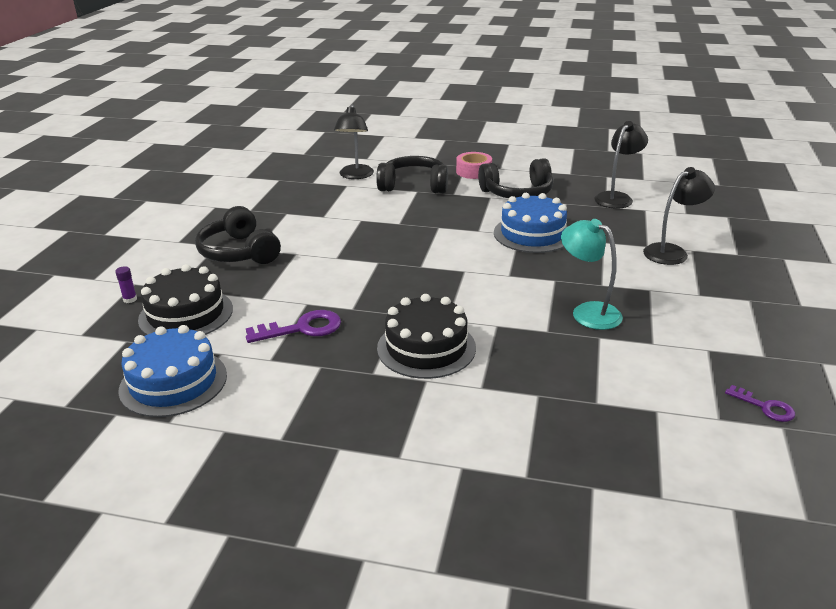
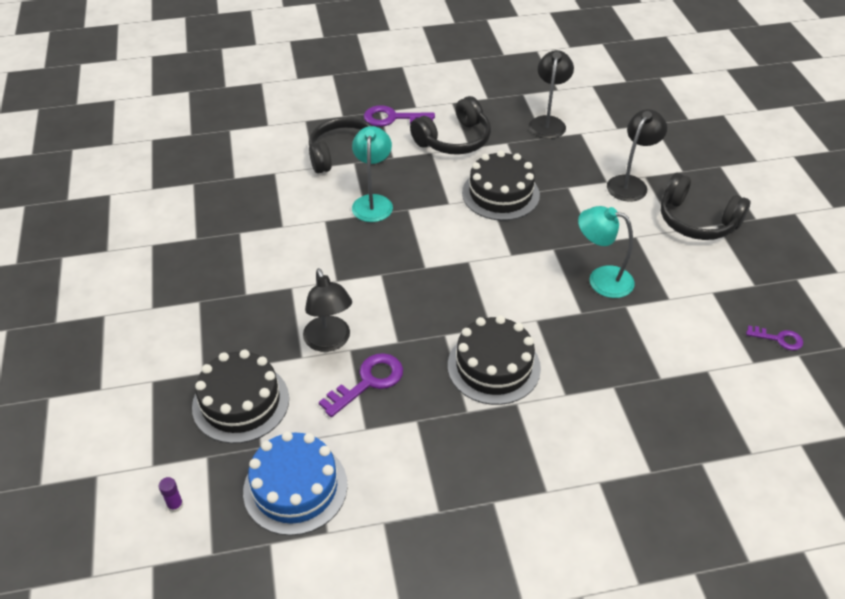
camera: 25 degrees left, 15 degrees up
purple glue stick [115,266,137,303] -> purple glue stick moved to [159,477,184,512]
black headphones [195,206,281,264] -> black headphones moved to [661,173,750,240]
black lamp [334,105,374,179] -> black lamp moved to [303,268,352,352]
pink tape [456,152,492,179] -> purple key [364,105,435,127]
blue cake [494,193,567,253] -> black cake [462,150,540,221]
none -> turquoise lamp [352,126,393,222]

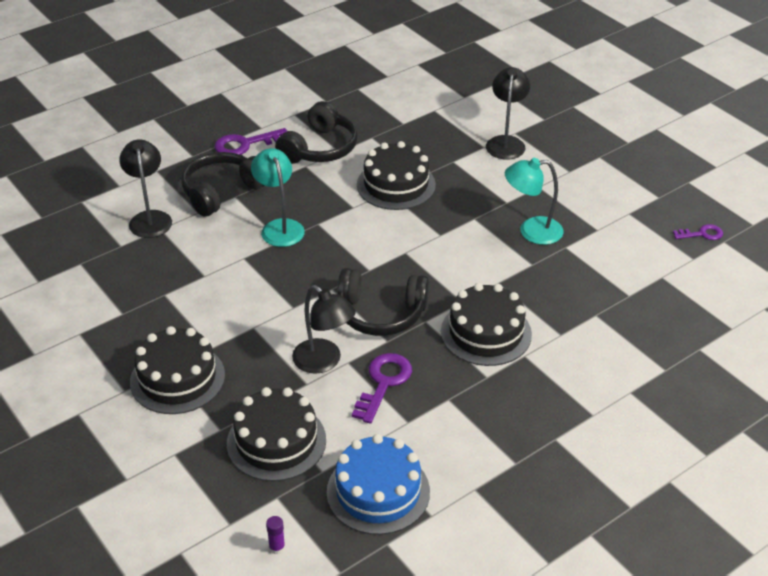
camera: 25 degrees left, 5 degrees down
black lamp [529,50,574,139] -> black lamp moved to [119,140,172,238]
black headphones [661,173,750,240] -> black headphones moved to [337,268,429,336]
none -> black cake [130,326,225,414]

